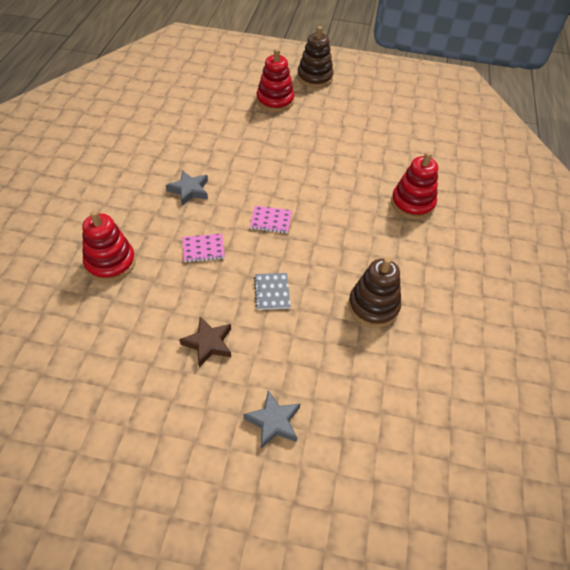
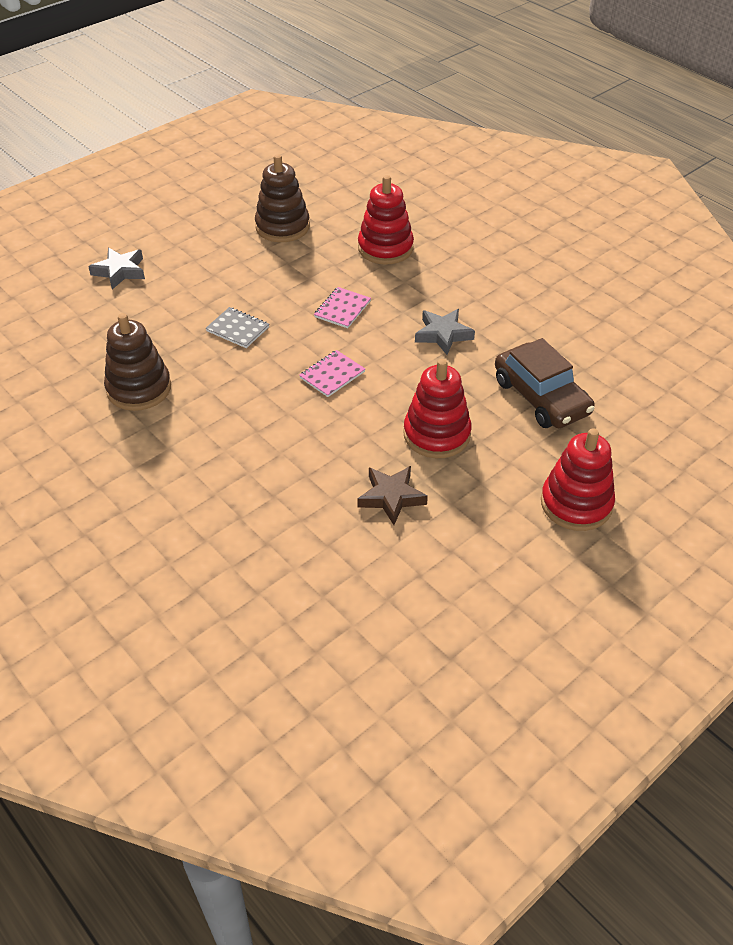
camera: 130 degrees right, 5 degrees down
brown star [179,317,231,367] -> brown star moved to [357,466,428,525]
brown stacking toy [297,26,334,88] -> brown stacking toy moved to [255,154,310,242]
red stacking toy [391,152,438,219] -> red stacking toy moved to [403,359,472,458]
none -> brown car [495,338,595,428]

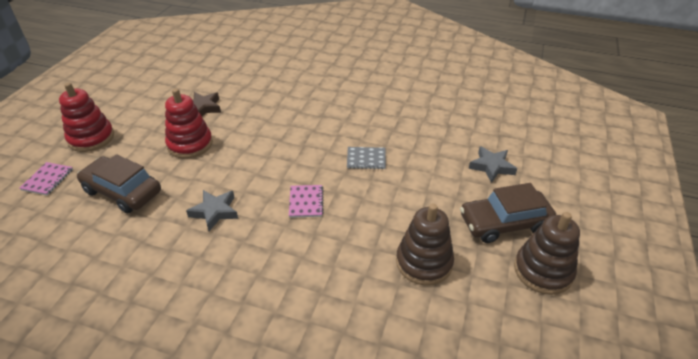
camera: 150 degrees right, 5 degrees down
brown stacking toy [104,313,171,411] -> brown stacking toy moved to [514,212,580,295]
pink notebook [299,350,365,397] -> pink notebook moved to [19,162,73,196]
red stacking toy [358,175,414,264] -> none
none -> brown car [460,183,556,243]

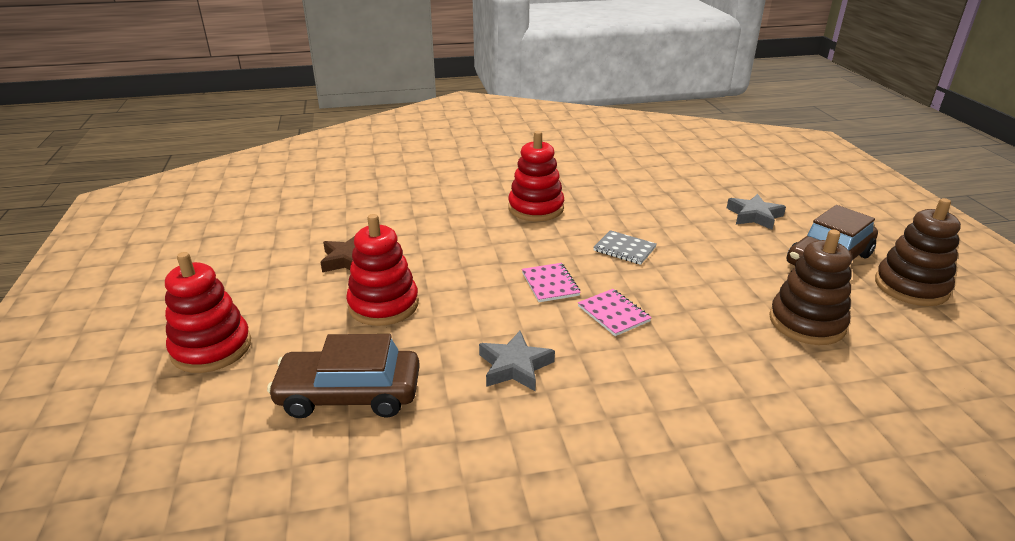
camera: 30 degrees left, 10 degrees down
pink notebook [19,162,73,196] -> pink notebook moved to [522,263,581,302]
grey notebook [347,147,386,169] -> grey notebook turned 60 degrees clockwise [593,230,657,265]
none -> red stacking toy [508,131,564,221]

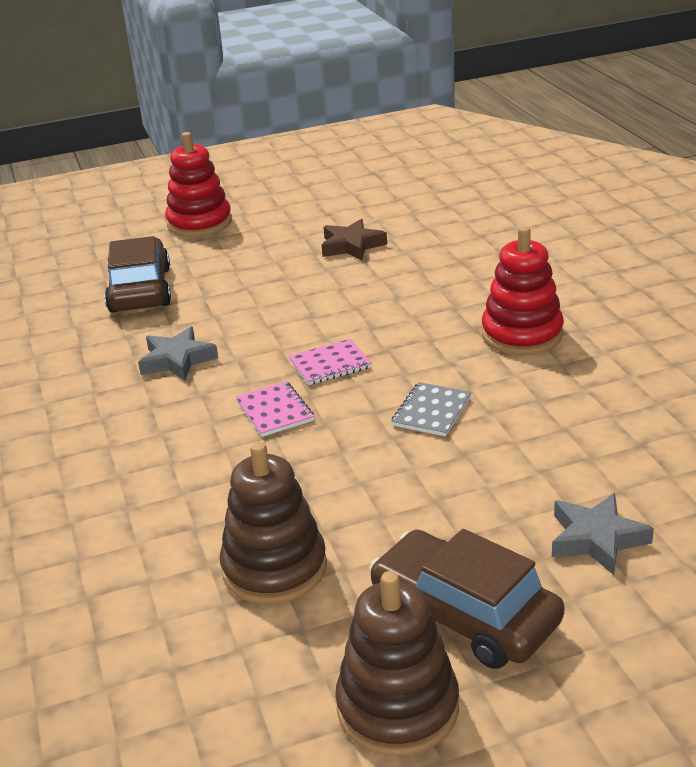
camera: 85 degrees right, 0 degrees up
red stacking toy [346,214,419,326] -> none
pink notebook [578,289,652,336] -> pink notebook turned 75 degrees counterclockwise [235,381,314,437]

